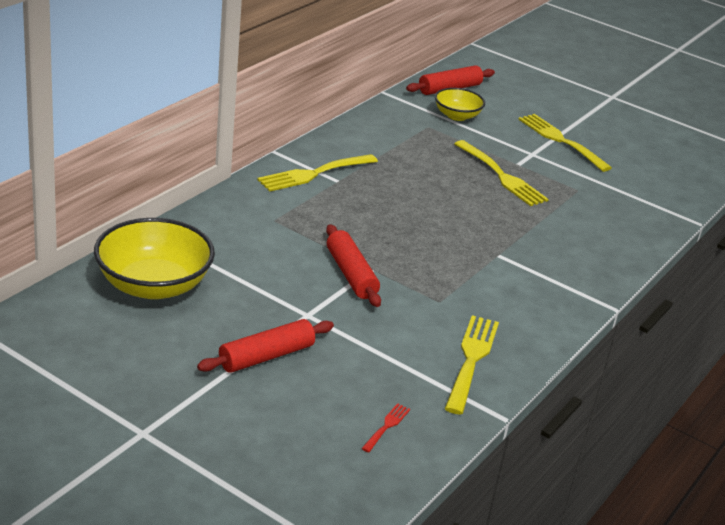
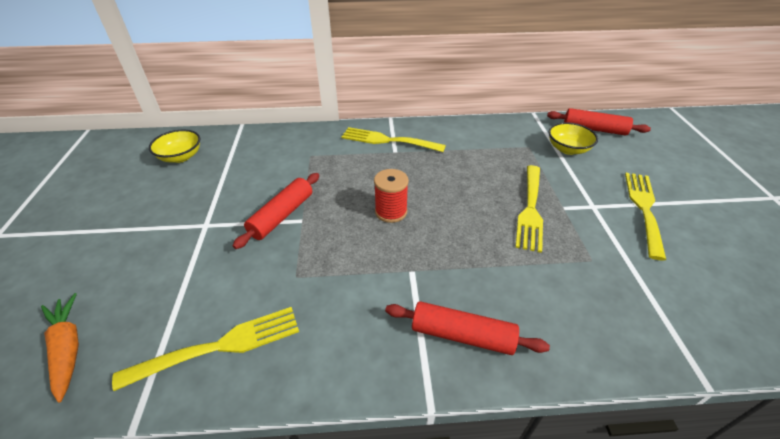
camera: 55 degrees right, 10 degrees up
yellow bowl [94,218,215,299] -> yellow bowl [149,130,200,163], size x0.57
red rolling pin [197,319,334,373] -> red rolling pin moved to [385,301,550,355]
red fork [361,403,410,453] -> orange carrot [41,293,79,403]
none -> red spool [374,169,409,223]

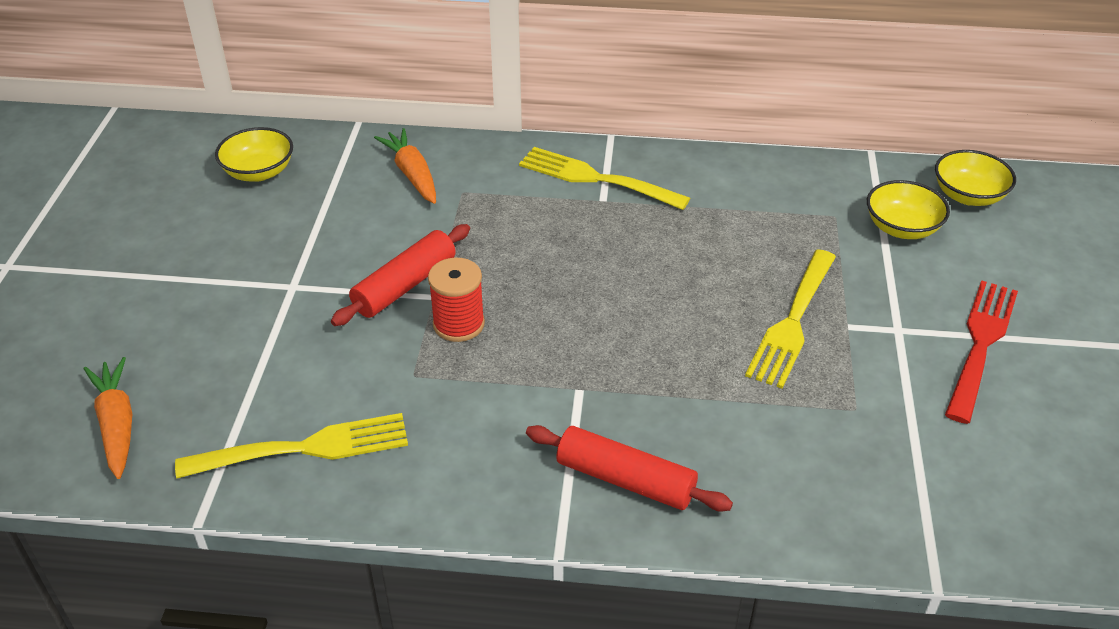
camera: 10 degrees right, 0 degrees up
red spool [374,169,409,223] -> red spool moved to [428,258,485,342]
red rolling pin [547,108,651,136] -> yellow bowl [935,150,1016,206]
yellow fork [625,173,666,261] -> red fork [945,280,1018,424]
none -> orange carrot [374,128,436,204]

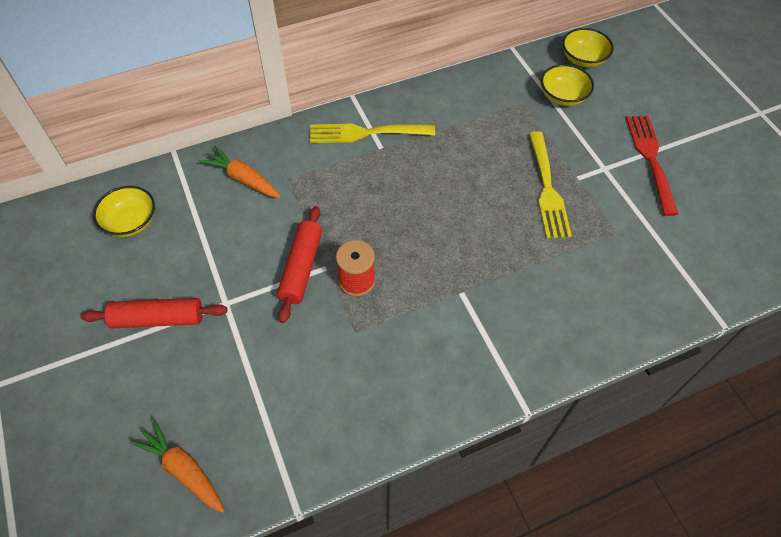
camera: 30 degrees left, 15 degrees up
yellow fork [175,413,408,479] -> none
red rolling pin [526,425,733,511] -> red rolling pin moved to [81,298,227,328]

